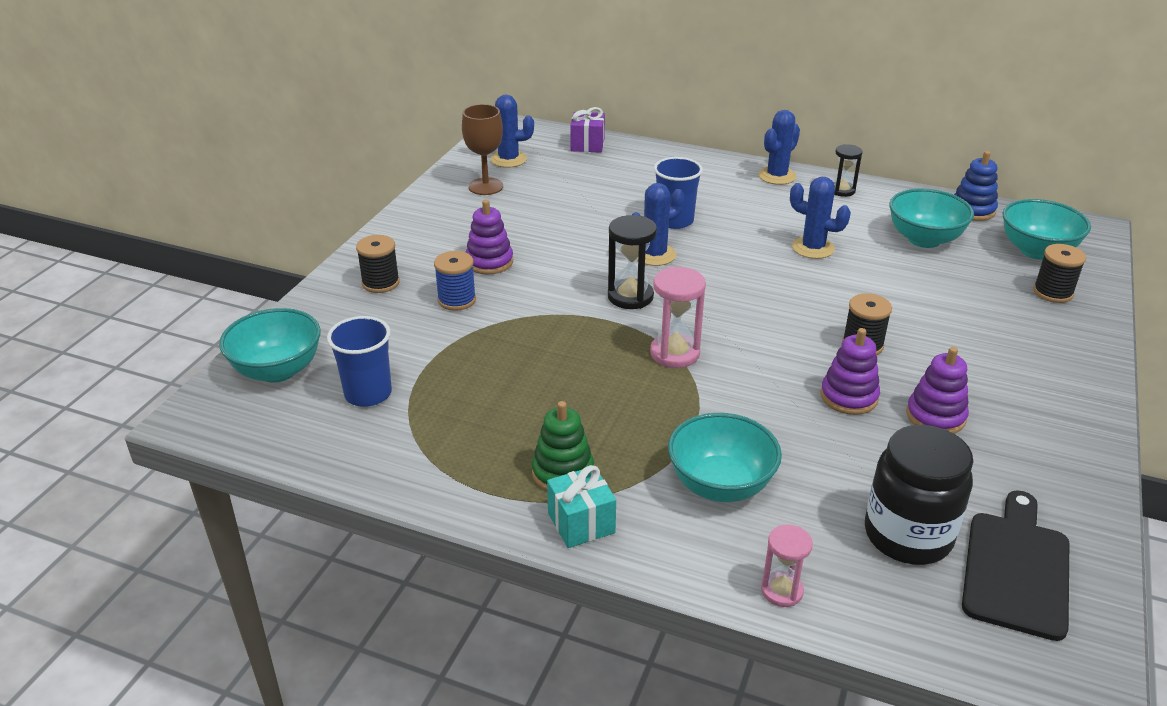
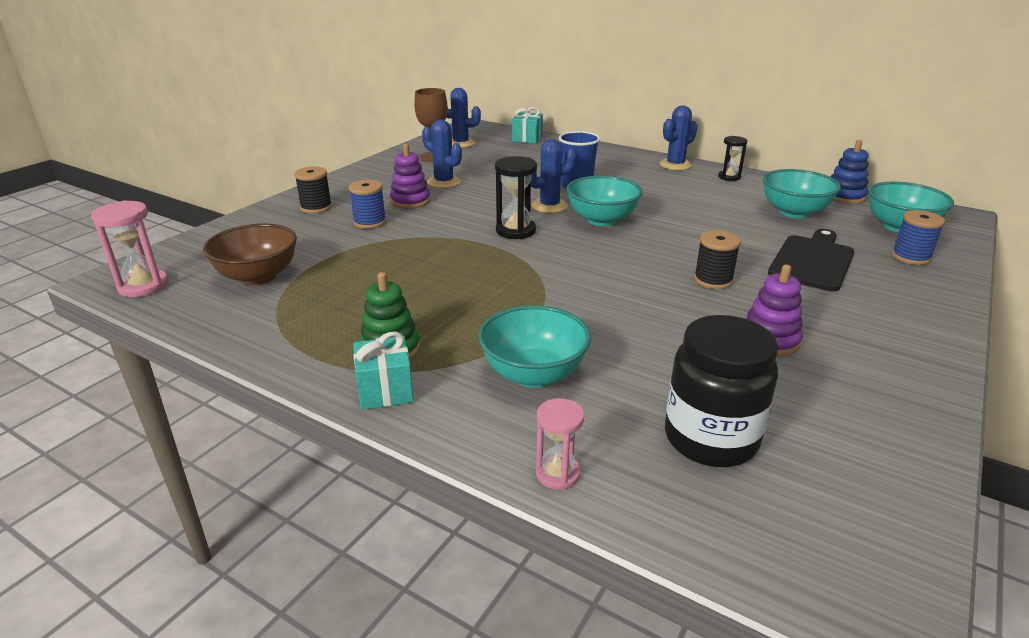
camera: 10 degrees right, 5 degrees down
turquoise bowl [219,308,321,383] -> turquoise bowl moved to [566,176,642,226]
blue cup [327,316,392,407] -> brown bowl [203,224,297,285]
purple gift [570,107,605,153] -> turquoise gift [512,107,543,144]
pink hourglass [650,267,706,368] -> pink hourglass moved to [91,200,168,297]
blue cactus [790,177,851,259] -> blue cactus moved to [422,119,462,188]
purple stacking toy [820,328,880,415] -> none
black cutting board [962,490,1069,641] -> black cutting board moved to [768,229,854,291]
black spool [1033,244,1086,303] -> blue spool [891,210,945,265]

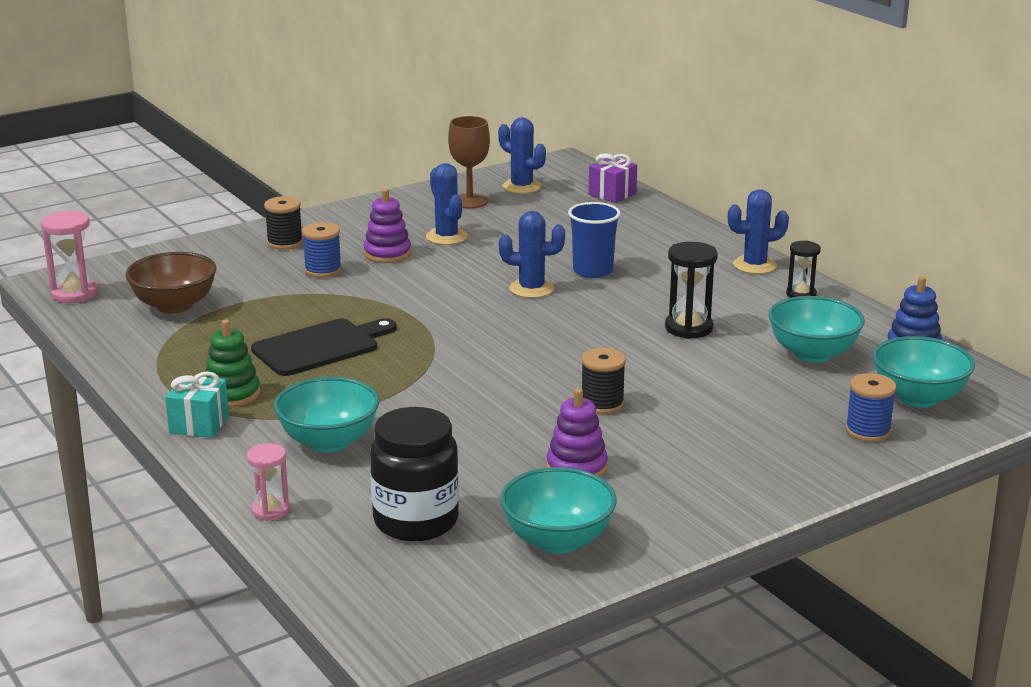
camera: 25 degrees right, 5 degrees down
black hourglass [495,156,537,239] -> black hourglass moved to [665,242,718,339]
turquoise gift [512,107,543,144] -> purple gift [588,153,637,203]
turquoise bowl [566,176,642,226] -> turquoise bowl moved to [500,467,617,554]
black cutting board [768,229,854,291] -> black cutting board moved to [251,318,397,376]

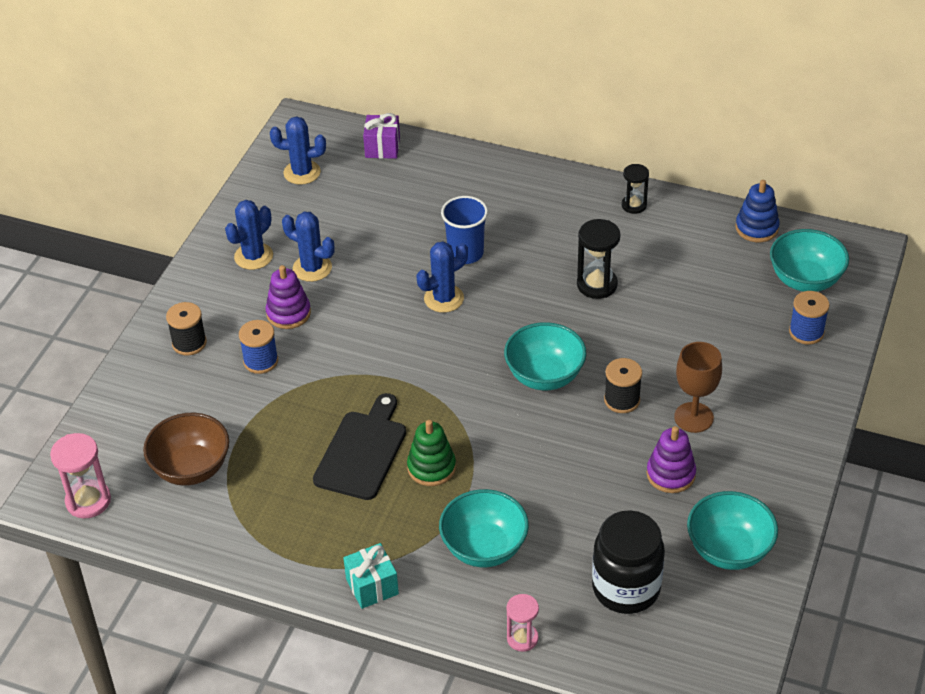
camera: 35 degrees left, 20 degrees up
green stacking toy [205,320,260,407] -> green stacking toy moved to [407,420,456,486]
brown goblet [448,116,490,208] -> brown goblet moved to [674,342,722,433]
blue cactus [728,189,789,274] -> blue cactus moved to [225,200,273,270]
turquoise bowl [768,296,865,363] -> turquoise bowl moved to [504,322,587,390]

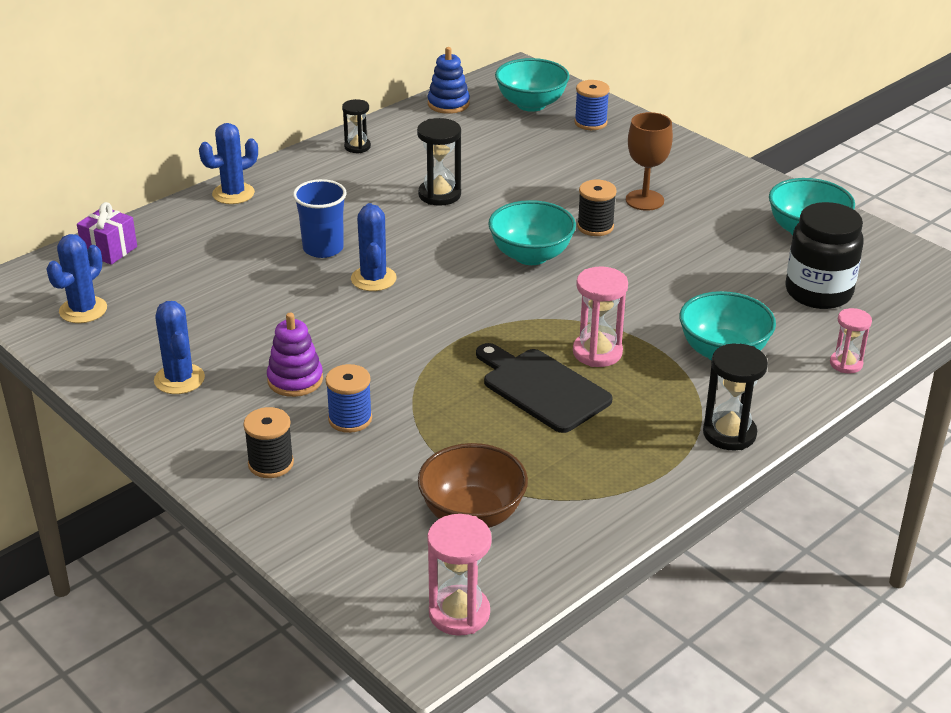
camera: 65 degrees left, 10 degrees down
blue cactus [282,212,335,282] -> blue cactus moved to [199,123,258,204]
turquoise gift [343,543,399,609] -> black hourglass [703,343,768,450]
green stacking toy [407,420,456,486] -> pink hourglass [573,267,628,367]
purple stacking toy [646,426,696,493] -> none

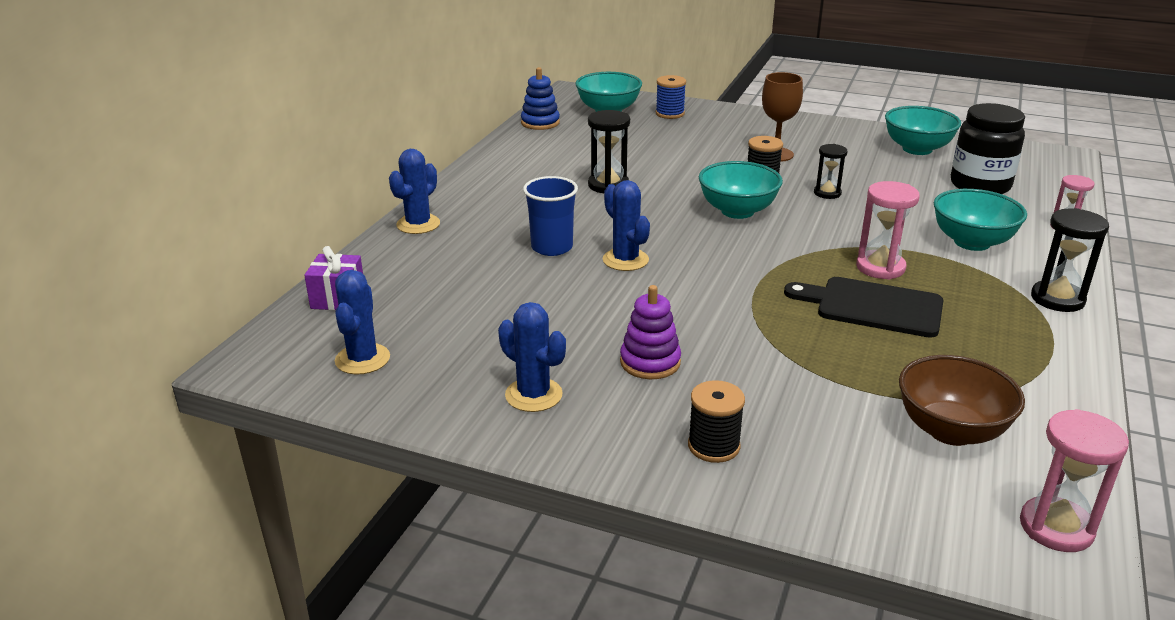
camera: 25 degrees left, 5 degrees down
blue spool [326,364,372,433] -> none
black hourglass [342,99,371,153] -> black hourglass moved to [814,144,848,199]

